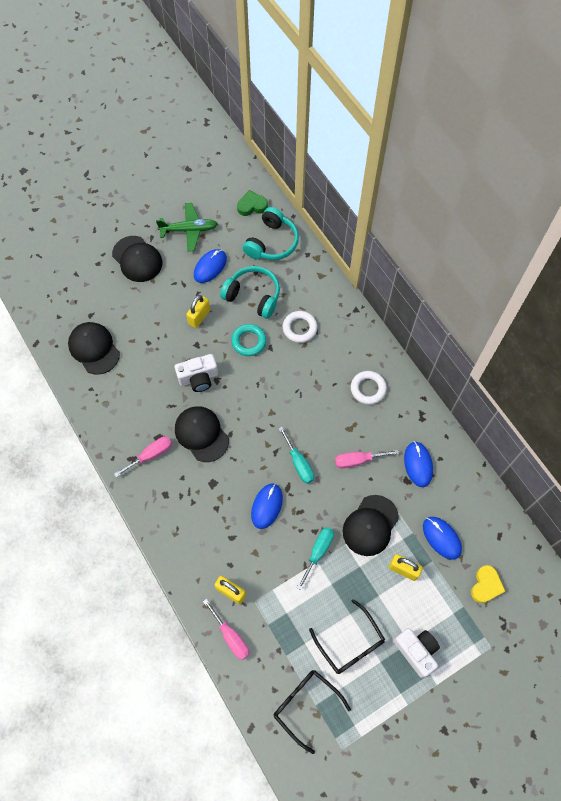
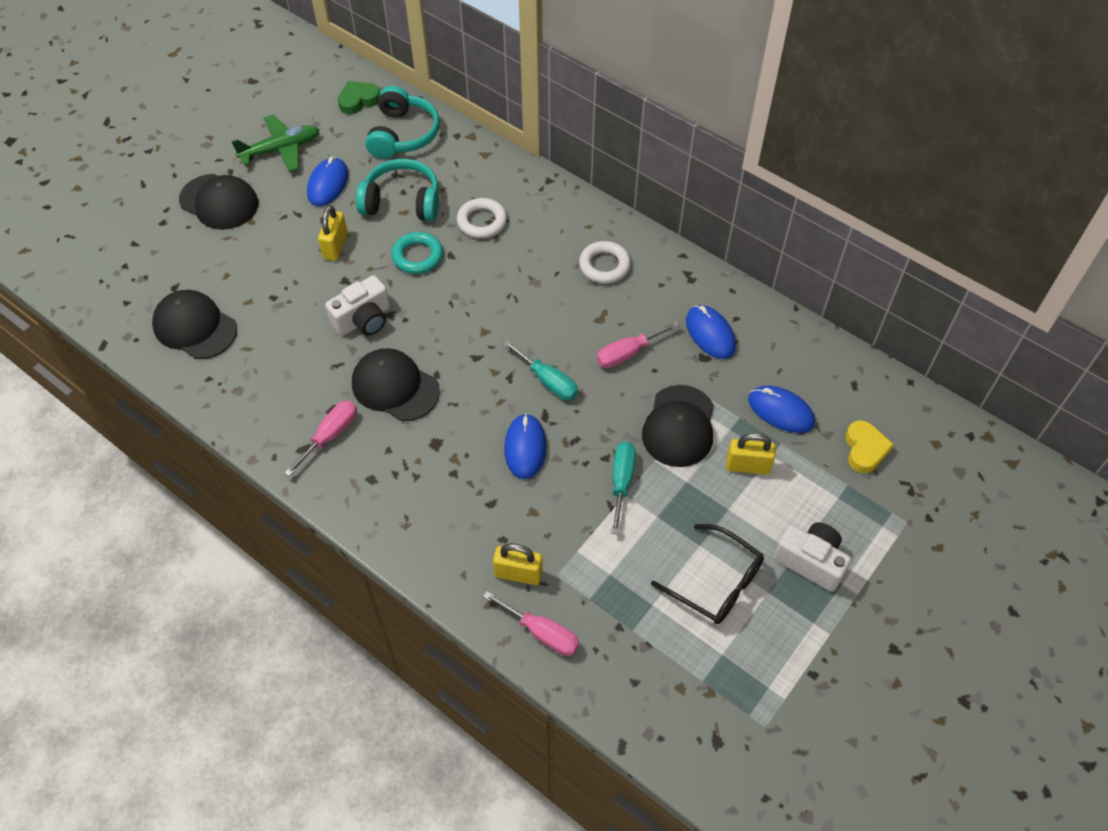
camera: 20 degrees left, 10 degrees down
black glasses [274,670,351,754] -> none

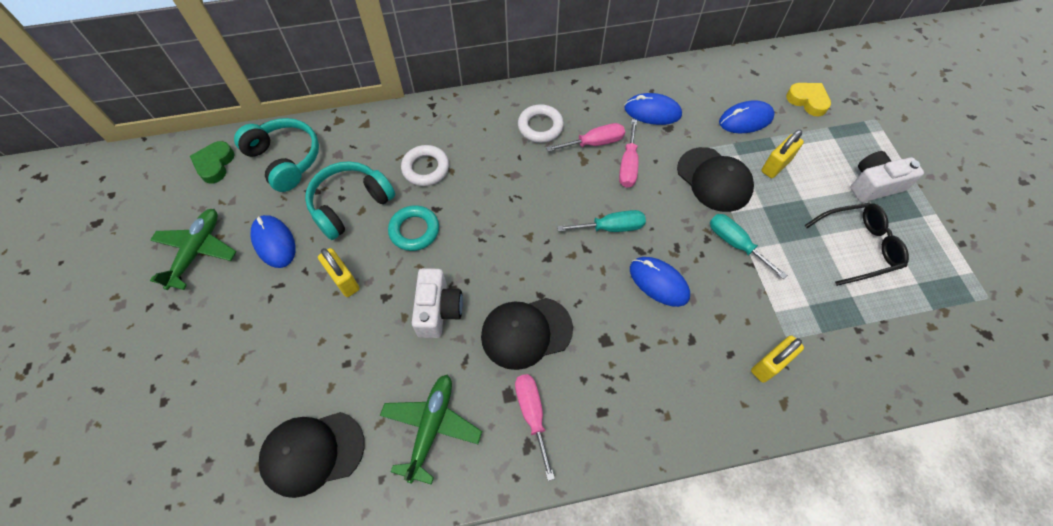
camera: 50 degrees left, 5 degrees up
black cap [179,174,258,230] -> none
pink screwdriver [483,591,580,656] -> pink screwdriver moved to [546,123,625,152]
none -> green plane [380,374,482,485]

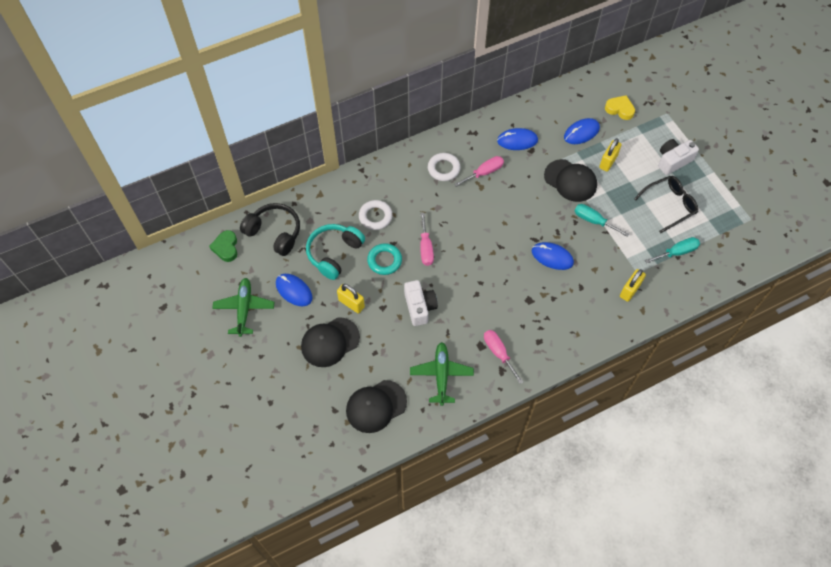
camera: 15 degrees left, 0 degrees up
turquoise headphones [234,118,319,192] -> black headphones [240,203,300,256]
black cap [481,298,573,370] -> black cap moved to [301,317,360,367]
turquoise screwdriver [557,210,646,232] -> turquoise screwdriver moved to [645,237,700,263]
pink screwdriver [619,119,639,188] -> pink screwdriver moved to [420,213,434,266]

